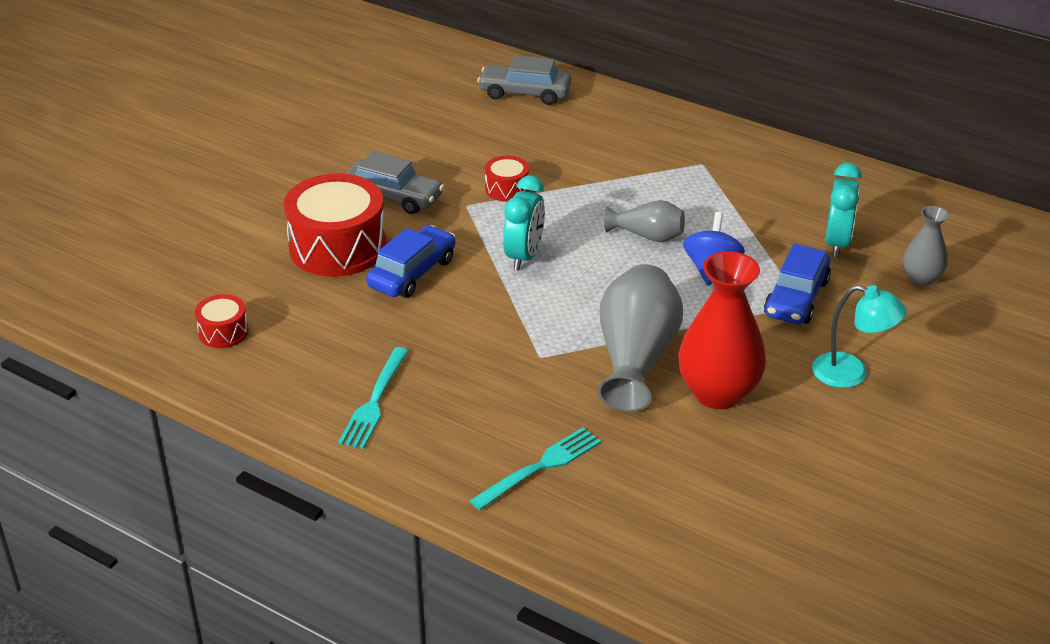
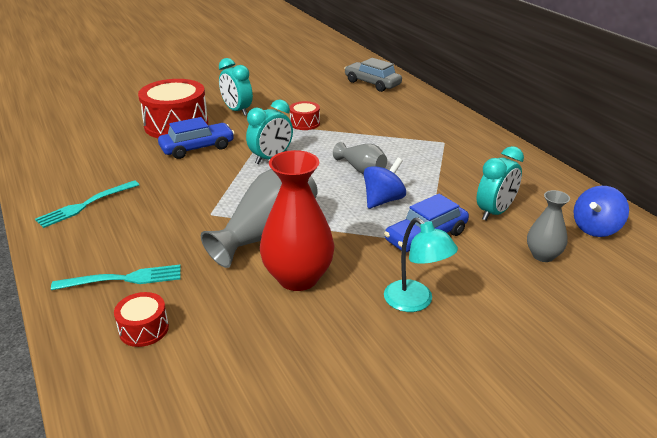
camera: 30 degrees right, 5 degrees down
red drum [195,294,249,348] -> red drum moved to [114,292,169,347]
grey car [345,151,444,214] -> turquoise clock [219,58,253,116]
none -> blue spinning top [573,186,629,237]

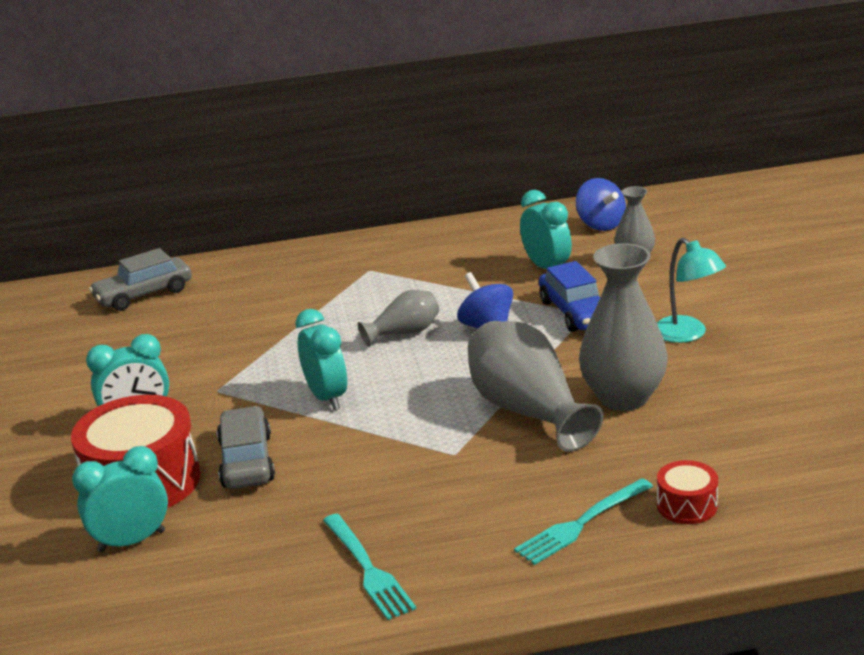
camera: 70 degrees left, 5 degrees down
turquoise fork [51,265,181,290] -> turquoise fork turned 135 degrees counterclockwise [514,478,653,565]
blue car [158,117,235,159] -> grey car [217,406,275,489]
red vase [260,150,334,291] -> grey vase [579,243,668,411]
red drum [289,101,320,130] -> none
turquoise lamp [384,218,458,312] -> turquoise lamp turned 75 degrees clockwise [657,238,726,343]
none -> turquoise clock [72,446,168,552]

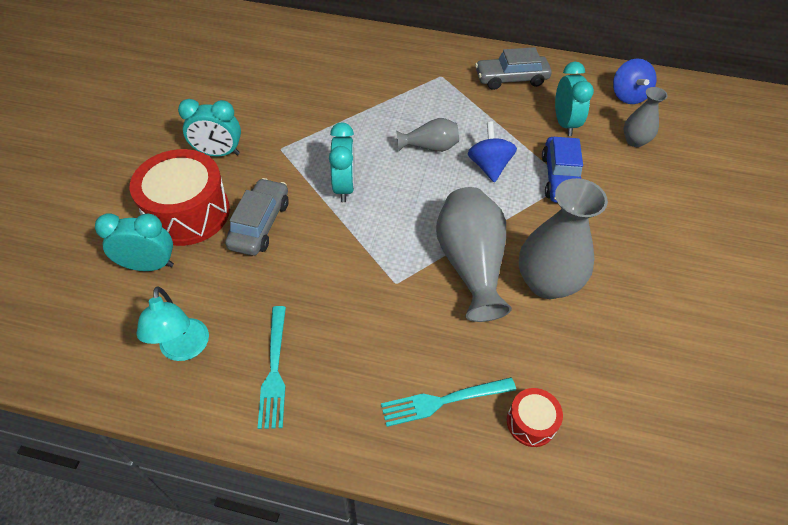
camera: 20 degrees right, 25 degrees up
grey car [89,248,192,311] -> grey car moved to [475,47,552,90]
turquoise lamp [657,238,726,343] -> turquoise lamp moved to [136,286,209,361]

